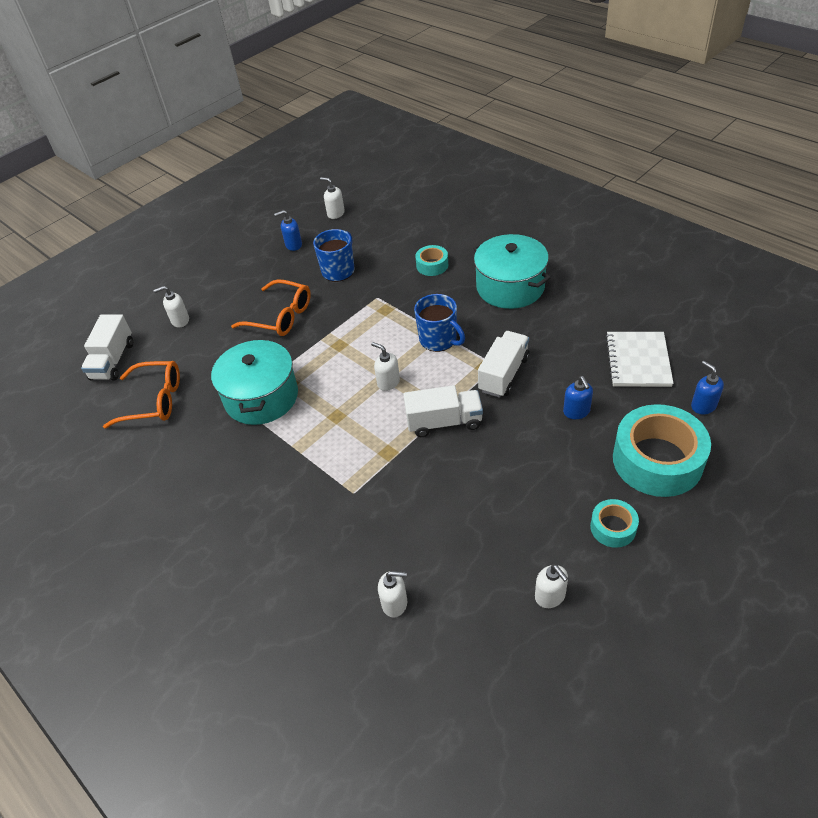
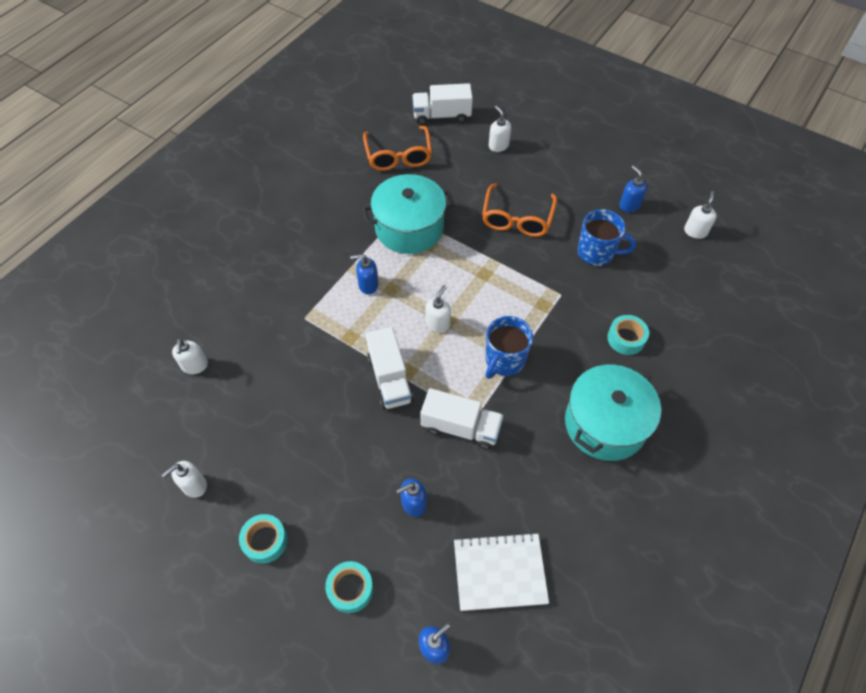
camera: 75 degrees right, 10 degrees up
turquoise tape [613,404,711,497] -> turquoise tape [325,561,374,613], size x0.48
none -> blue soap dispenser [350,254,378,294]

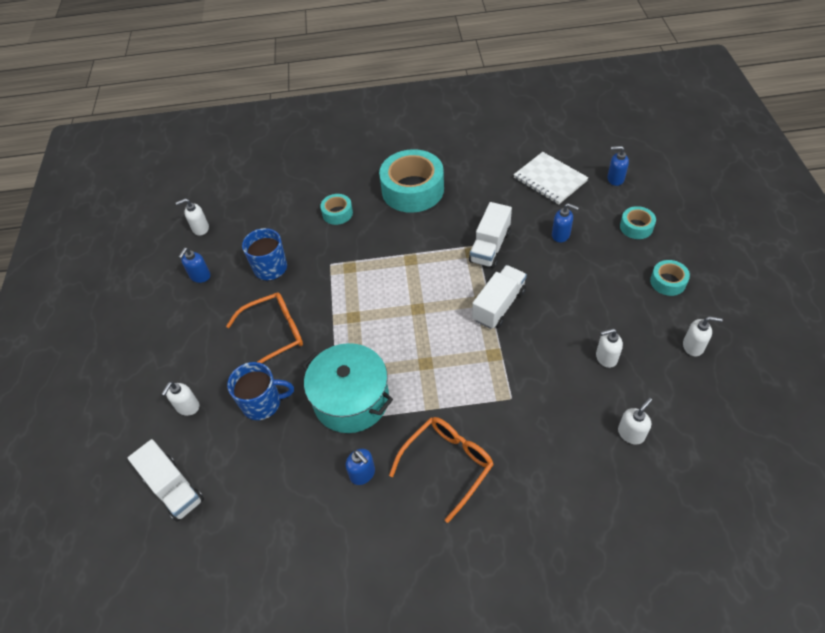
camera: 125 degrees left, 5 degrees down
blue soap dispenser [350,254,378,294] -> blue soap dispenser moved to [346,449,375,485]
orange glasses [363,126,432,171] -> orange glasses moved to [389,417,494,523]
white truck [420,388,504,450] -> white truck turned 135 degrees counterclockwise [469,202,512,268]
white soap dispenser [425,285,451,332] -> white soap dispenser moved to [596,329,623,368]
blue mug [486,316,533,379] -> blue mug moved to [227,362,294,420]
turquoise pot [565,365,661,461] -> turquoise tape [379,149,444,213]

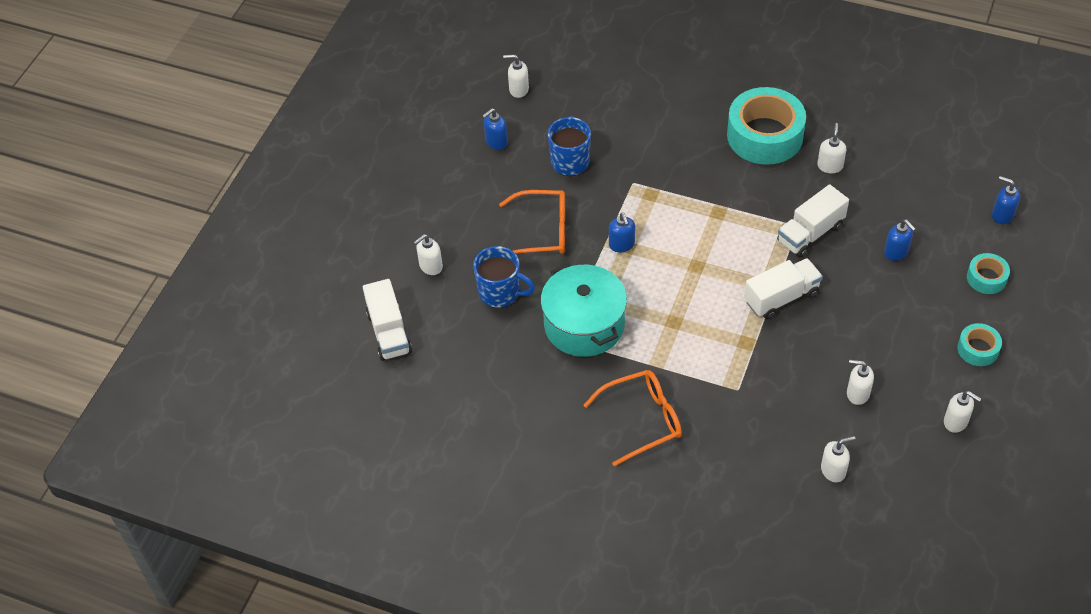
camera: 25 degrees right, 0 degrees up
turquoise tape [320,194,353,225] -> none
blue soap dispenser [346,449,375,485] -> blue soap dispenser moved to [609,213,635,253]
white notebook [514,152,588,205] -> none
none -> white soap dispenser [817,123,846,174]

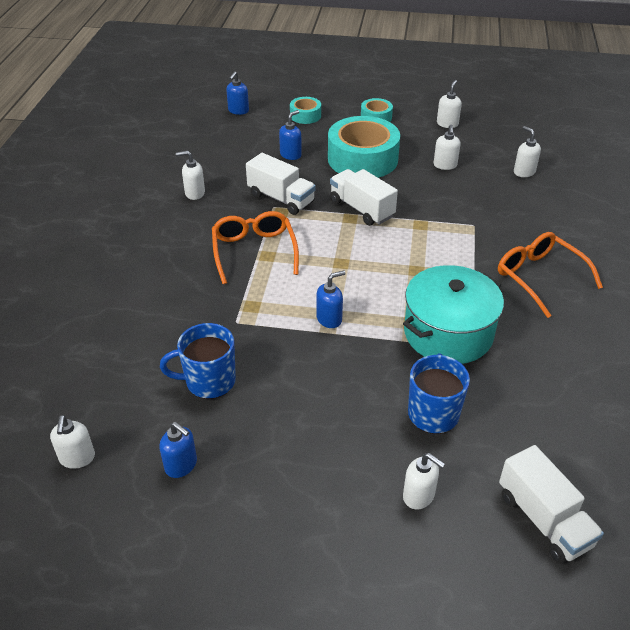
camera: 105 degrees left, 10 degrees down
white truck [363,279,412,361] -> white truck turned 90 degrees clockwise [499,445,604,564]
orange glasses [499,190,565,254] -> orange glasses moved to [212,211,299,284]
turquoise tape [727,87,806,165] -> turquoise tape moved to [328,116,400,178]

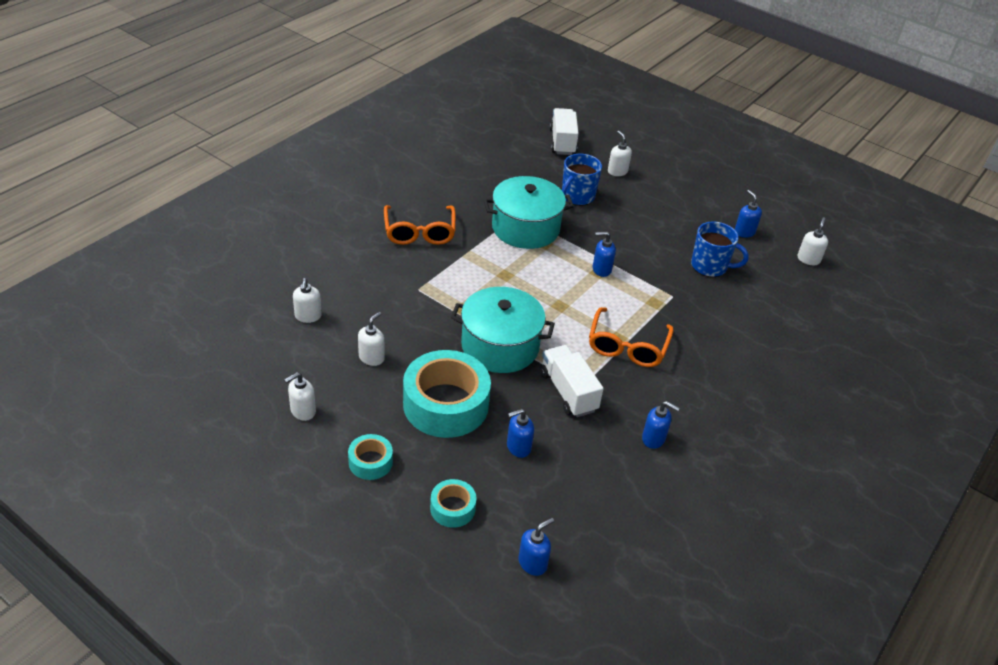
camera: 155 degrees left, 0 degrees up
white soap dispenser [176,151,205,200] -> blue soap dispenser [642,401,679,449]
white truck [330,169,398,226] -> turquoise pot [451,287,555,373]

